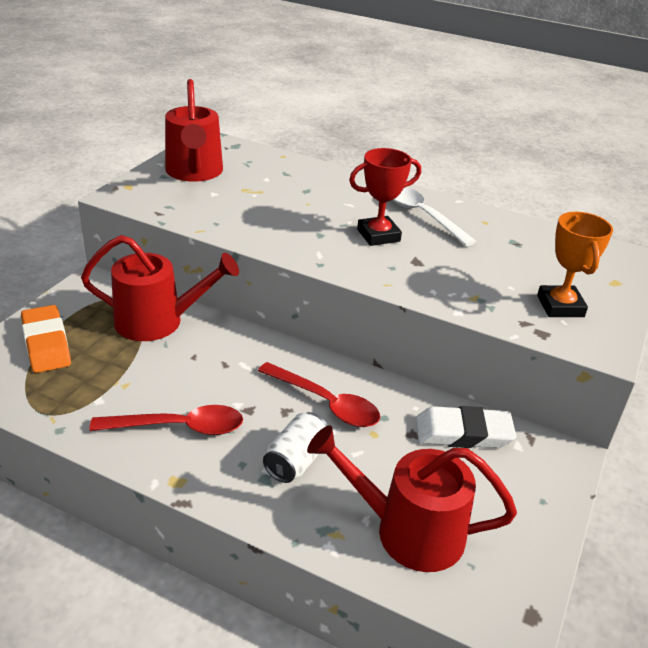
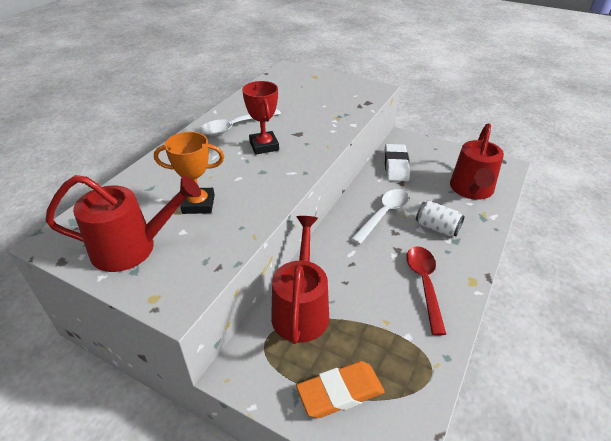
camera: 85 degrees left, 5 degrees up
red spoon [258,362,380,427] -> white spoon [351,189,409,245]
orange trophy [537,212,613,317] -> orange trophy moved to [154,132,224,214]

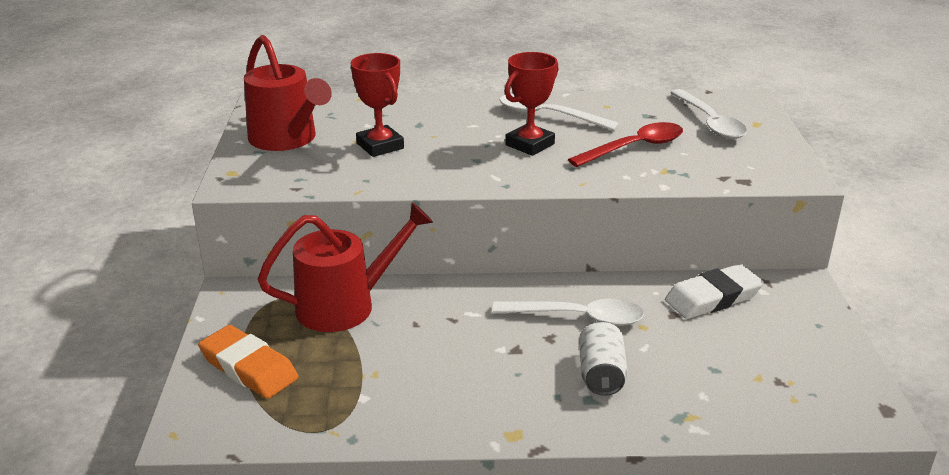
camera: 60 degrees right, 10 degrees down
orange trophy [154,132,224,214] -> red trophy [351,53,404,157]
red spoon [406,246,446,336] -> red spoon moved to [568,122,683,167]
red watering can [450,123,504,200] -> none
none -> white spoon [670,89,747,139]

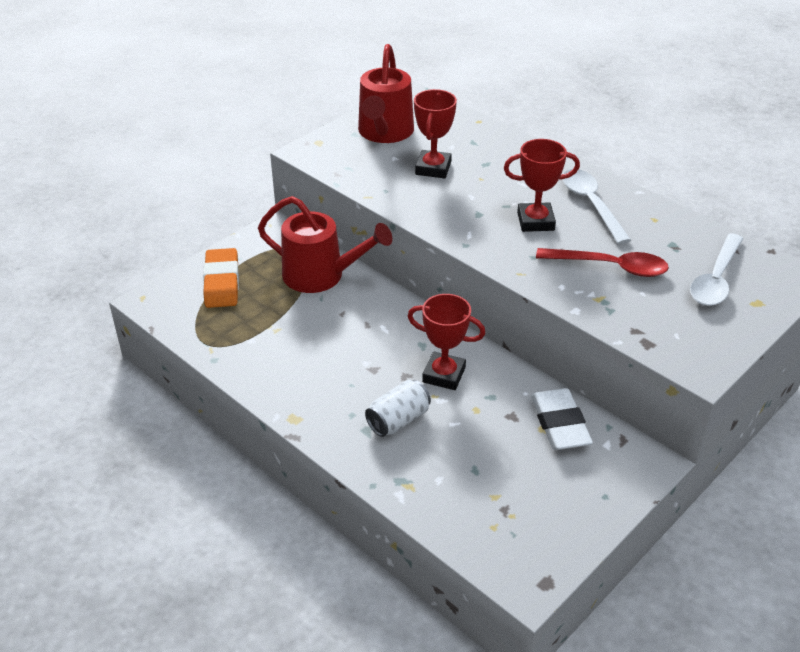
camera: 45 degrees right, 10 degrees up
white spoon [492,299,644,326] -> red trophy [408,294,485,390]
white eraser [665,264,764,319] -> white eraser turned 60 degrees clockwise [531,388,593,450]

